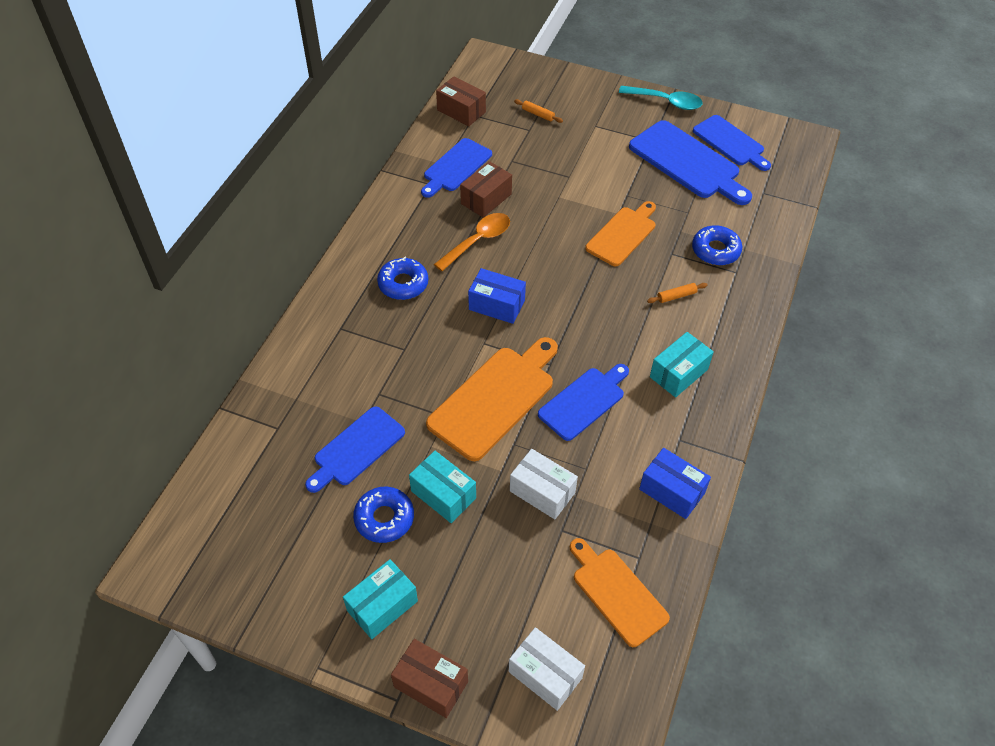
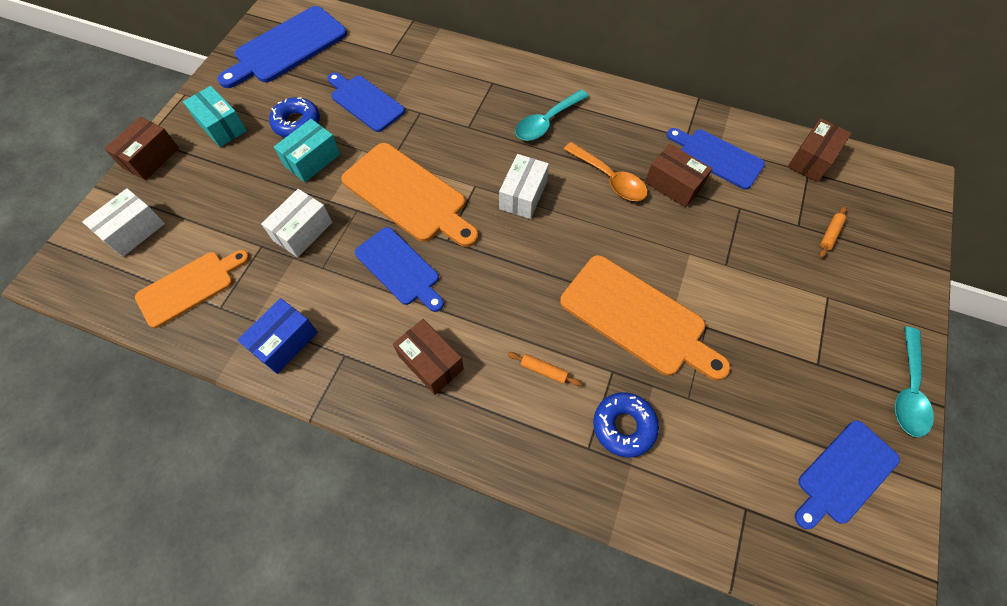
camera: 90 degrees right, 10 degrees up
blue donut [377,257,428,300] -> turquoise spoon [515,90,589,141]
blue box [468,268,526,324] -> white box [499,154,549,219]
orange cutting board [585,201,656,266] -> orange cutting board [560,255,731,381], size x1.51
blue cutting board [629,120,752,205] -> blue cutting board moved to [218,6,347,88]
orange rolling pin [647,283,708,303] -> orange rolling pin turned 45 degrees counterclockwise [508,352,582,386]
turquoise box [650,332,714,398] -> brown box [393,319,464,395]

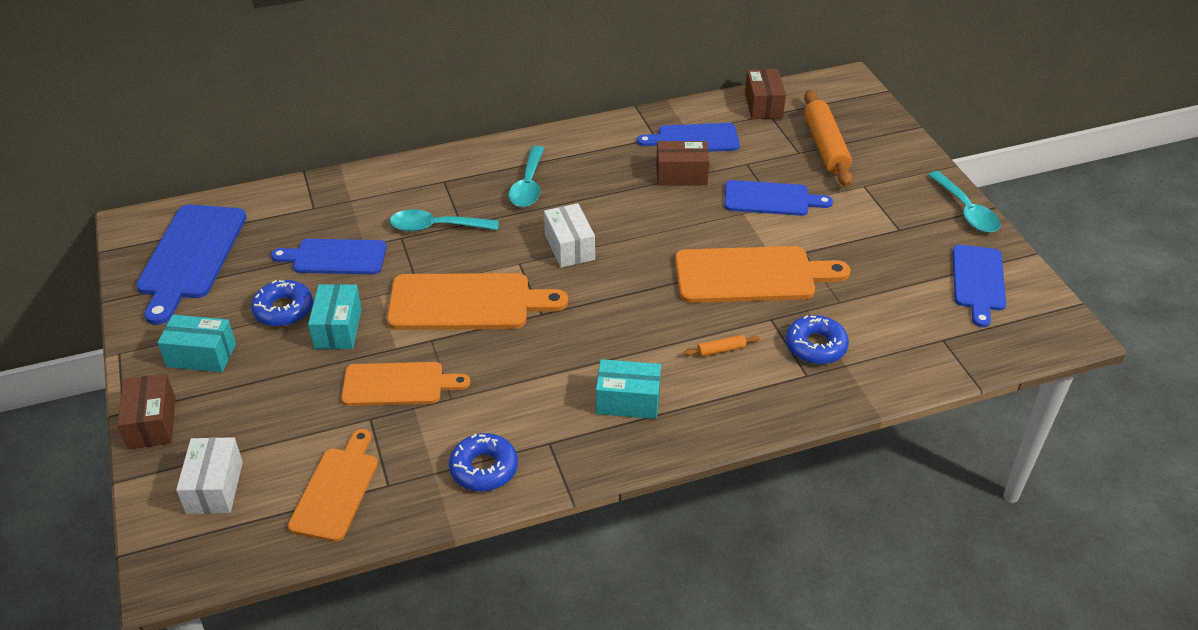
camera: 40 degrees left, 20 degrees down
blue box [237,298,318,374] -> blue donut [449,433,518,491]
white box [261,189,332,257] -> orange cutting board [341,362,470,406]
blue cutting board [355,227,444,312] -> blue cutting board moved to [724,180,833,216]
brown box [393,319,464,395] -> turquoise box [596,359,661,419]
orange spoon [564,142,648,201] -> none
orange rolling pin [819,206,847,258] -> orange rolling pin [804,90,853,187], size x2.33
none -> turquoise spoon [390,209,499,232]

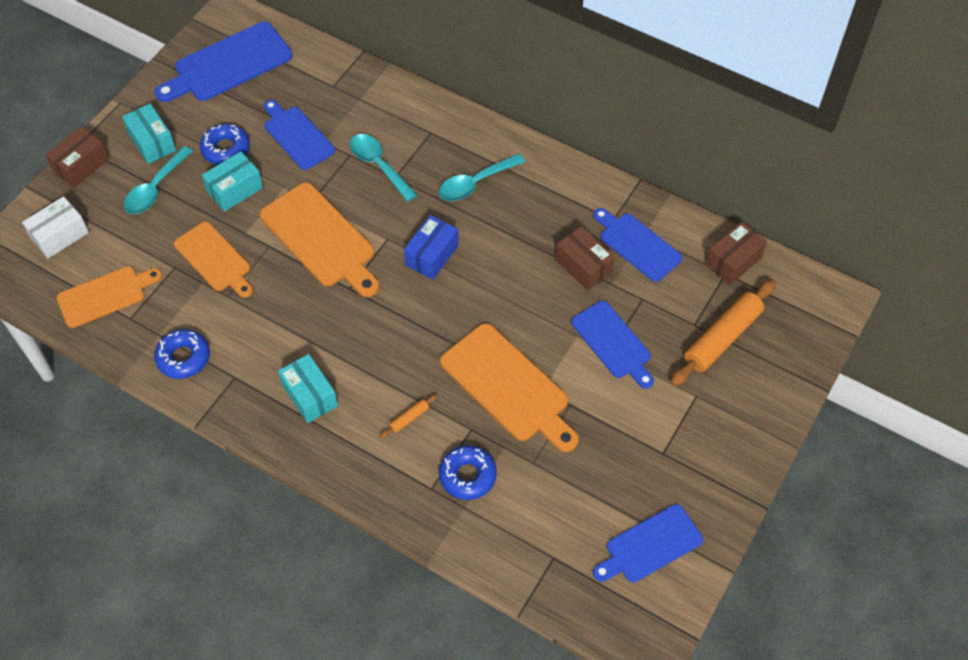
camera: 50 degrees right, 15 degrees up
white box [544,203,595,268] -> blue box [404,215,459,279]
orange rolling pin [683,335,760,357] -> orange rolling pin turned 75 degrees counterclockwise [380,394,438,439]
turquoise spoon [928,171,1000,233] -> turquoise spoon moved to [124,146,193,214]

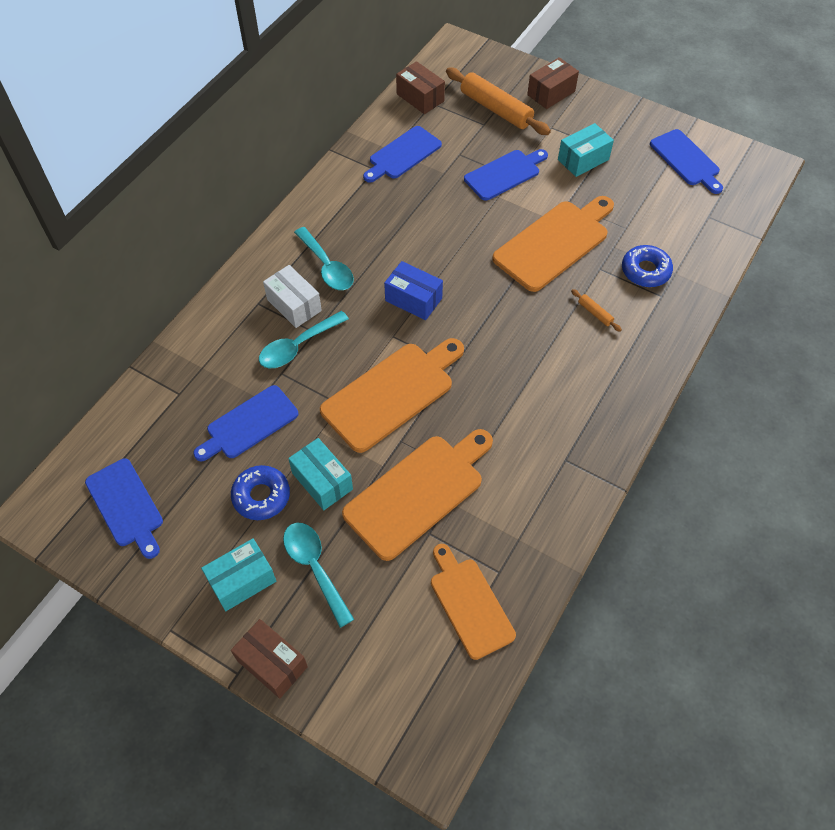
camera: 90 degrees left, 0 degrees up
white box [22,196,89,259] -> white box moved to [263,265,322,328]
turquoise spoon [124,146,193,214] -> turquoise spoon turned 150 degrees counterclockwise [283,523,354,628]
blue donut [154,329,210,379] -> none
blue cutting board [155,22,293,102] -> blue cutting board [85,458,163,559], size x0.66
orange cutting board [174,221,253,298] -> orange cutting board [342,429,493,561], size x1.51
turquoise box [278,354,338,423] -> turquoise box moved to [558,123,614,177]
brown box [556,226,615,291] -> brown box moved to [527,57,579,109]

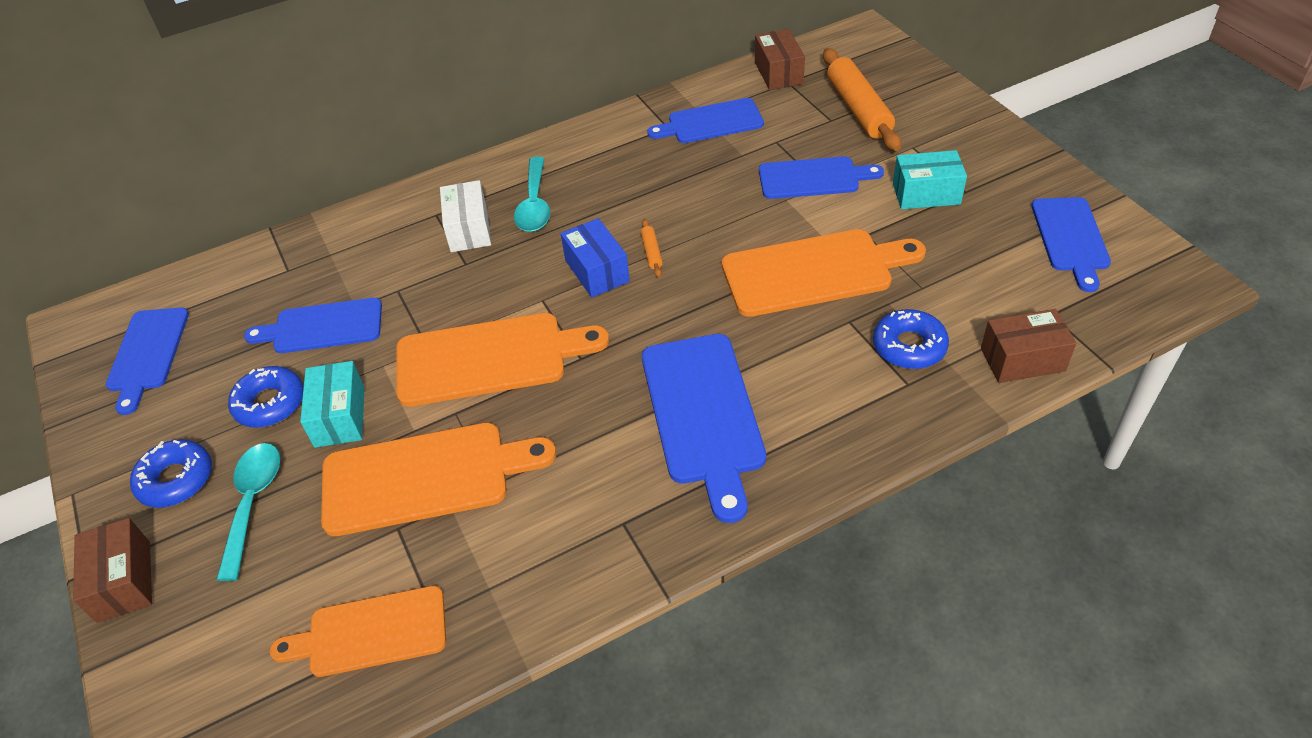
camera: 35 degrees right, 10 degrees down
turquoise box [201,538,276,611] -> blue donut [130,439,212,508]
turquoise spoon [259,311,349,368] -> none
orange cutting board [431,544,516,660] -> orange cutting board turned 105 degrees counterclockwise [270,586,446,677]
brown box [527,57,579,109] -> brown box moved to [981,309,1076,383]
orange rolling pin [571,289,622,332] -> orange rolling pin moved to [641,219,663,278]
none -> blue cutting board [642,334,766,523]

